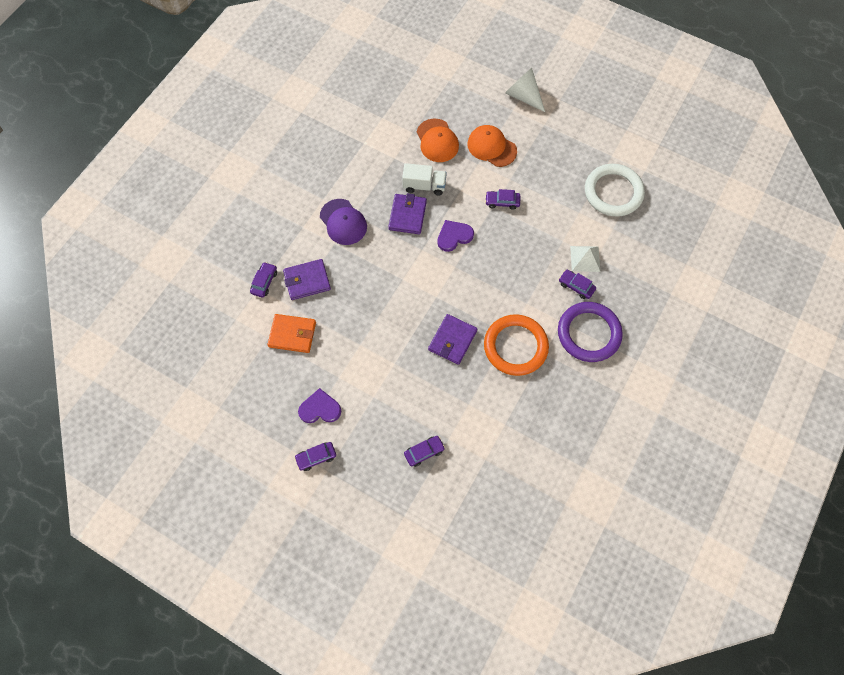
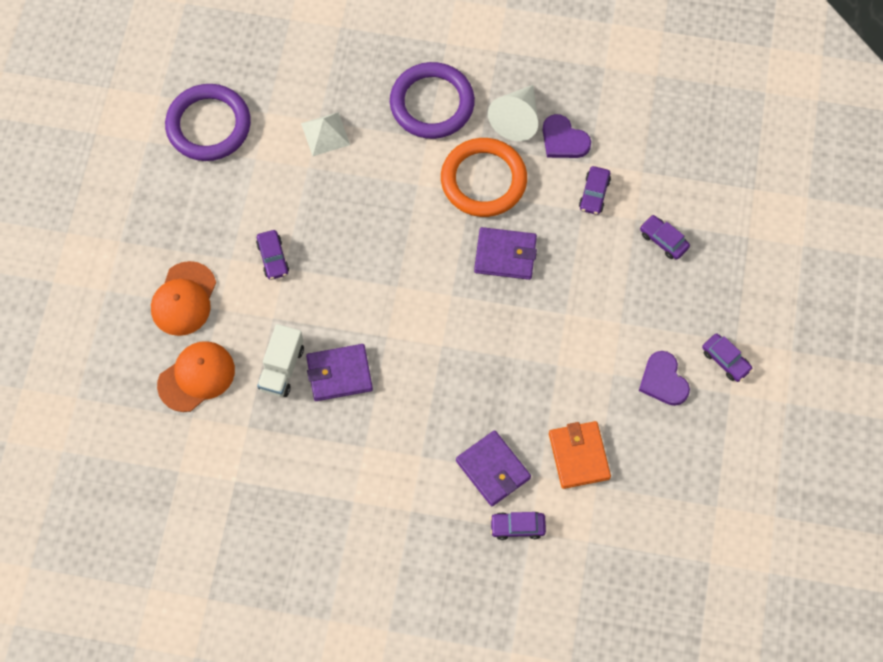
camera: 110 degrees left, 0 degrees up
purple cap [320,199,367,245] -> none
white truck [402,163,447,196] -> white truck turned 150 degrees counterclockwise [257,324,304,397]
purple heart [437,220,474,252] -> purple heart moved to [542,114,591,158]
white cone [505,68,545,112] -> white cone moved to [488,85,538,141]
purple car [559,270,596,299] -> purple car moved to [579,166,611,215]
white ring [585,164,645,217] -> purple ring [165,84,251,161]

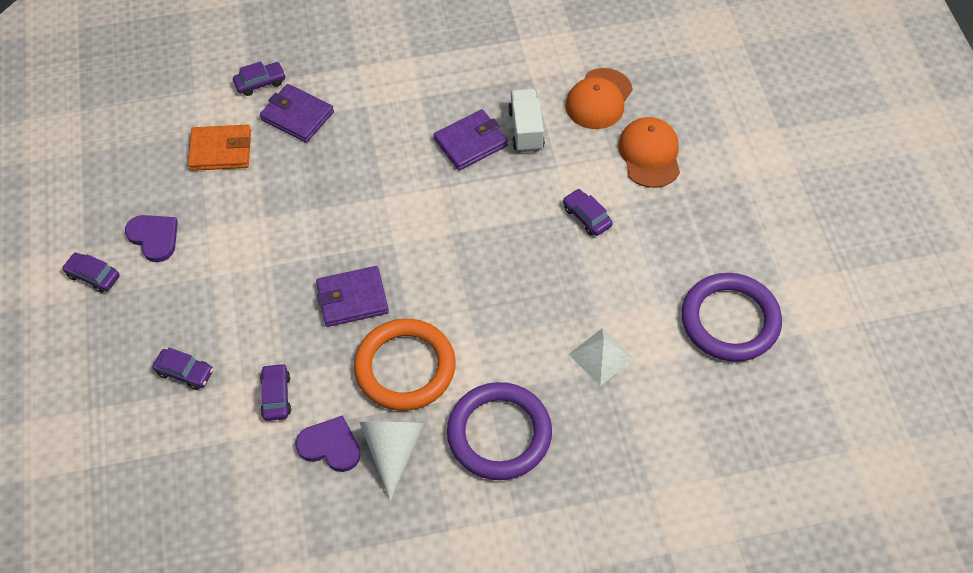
camera: 160 degrees right, 10 degrees down
orange wallet [549,421,611,489] -> orange wallet turned 60 degrees counterclockwise [188,125,251,171]

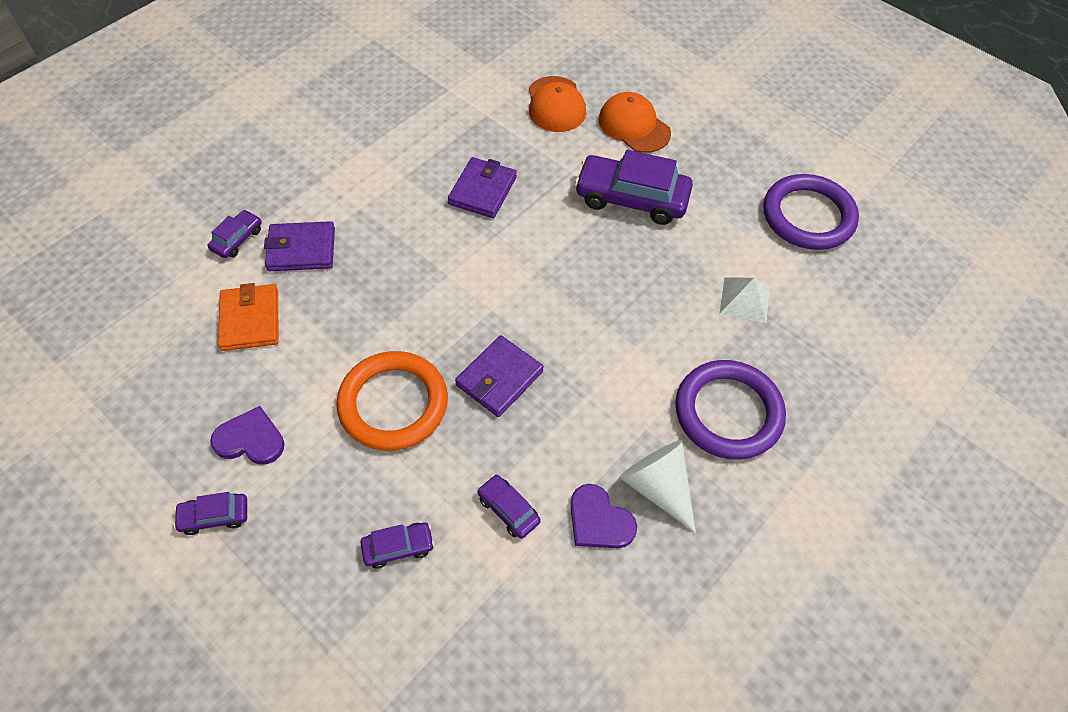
camera: 40 degrees left, 0 degrees up
orange wallet [188,125,251,171] -> orange wallet turned 60 degrees counterclockwise [218,283,279,351]
purple heart [295,415,361,472] -> purple heart turned 120 degrees counterclockwise [570,484,637,548]
orange ring [354,319,456,411] -> orange ring moved to [336,351,448,451]
white truck [508,89,545,152] -> none
purple car [563,189,613,236] -> purple car [575,150,693,225], size x2.06

